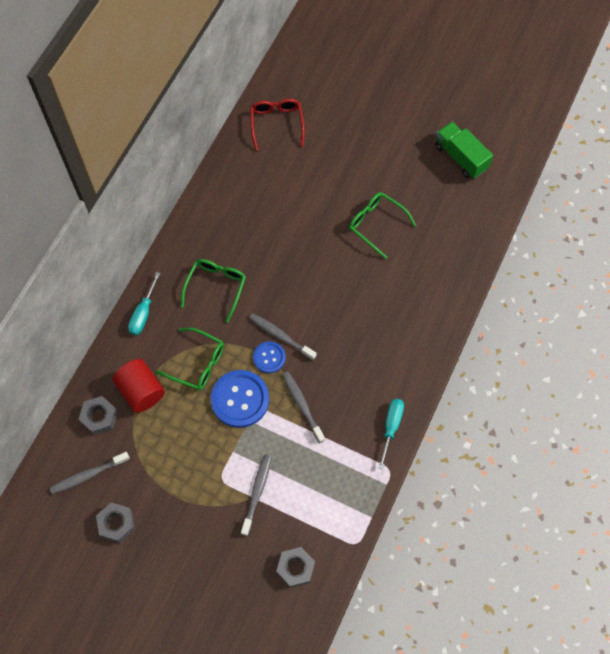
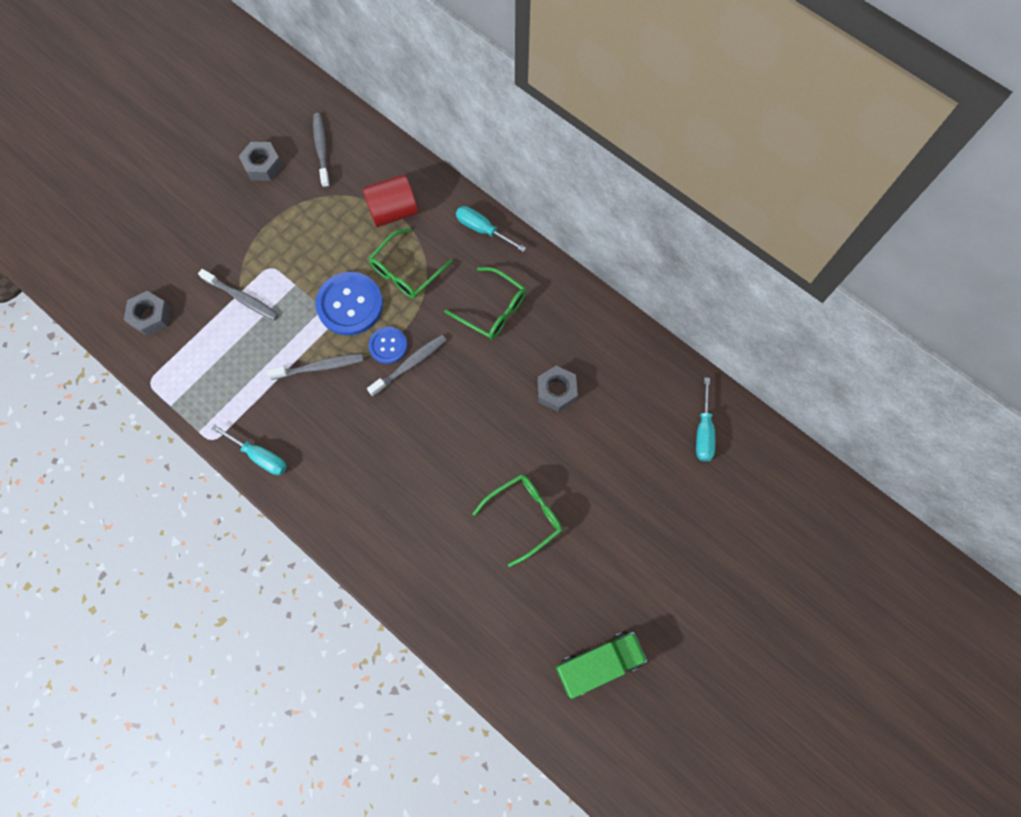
camera: 105 degrees right, 5 degrees up
grey nut [79,396,118,435] -> grey nut moved to [537,366,578,412]
red glasses [250,99,305,151] -> turquoise screwdriver [696,377,715,461]

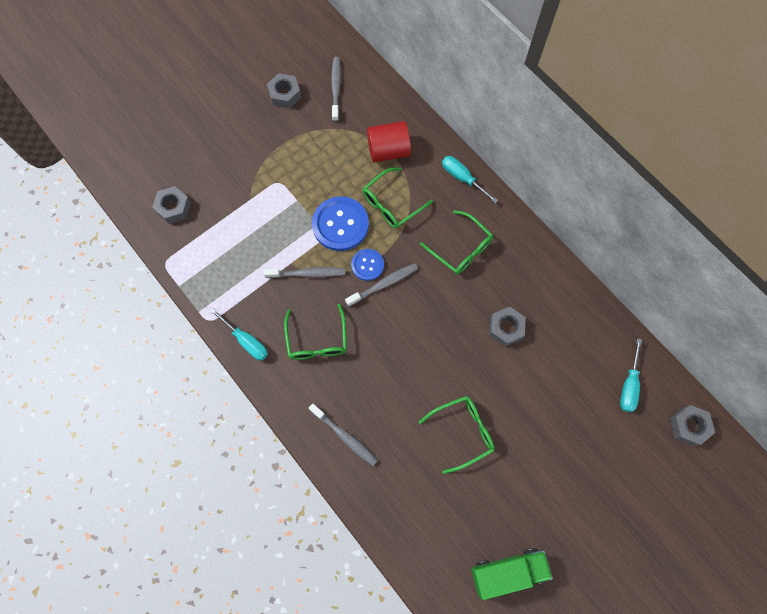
camera: 10 degrees right, 0 degrees up
grey toothbrush [198,269,279,320] -> grey toothbrush moved to [309,403,378,466]
none -> green glasses [284,304,347,360]
none -> grey nut [670,405,715,446]

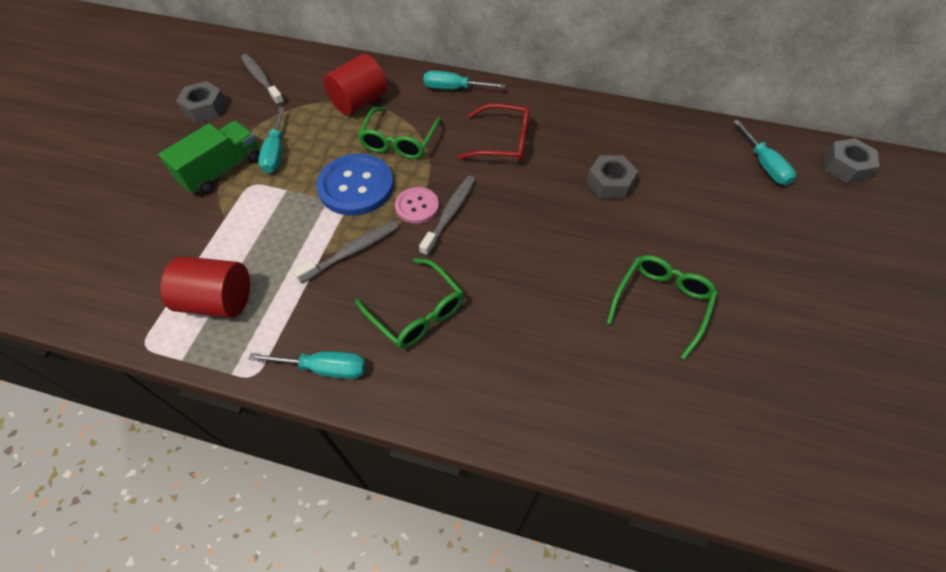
camera: 35 degrees left, 15 degrees down
grey nut [152,186,191,224] -> none
grey toothbrush [309,403,378,466] -> none
blue button [351,249,384,281] -> pink button [395,187,439,224]
green glasses [420,210,493,275] -> red glasses [458,104,530,162]
green truck [471,548,553,600] -> green truck moved to [158,121,260,194]
none -> red cylinder [160,256,250,318]
none -> turquoise screwdriver [258,107,284,173]

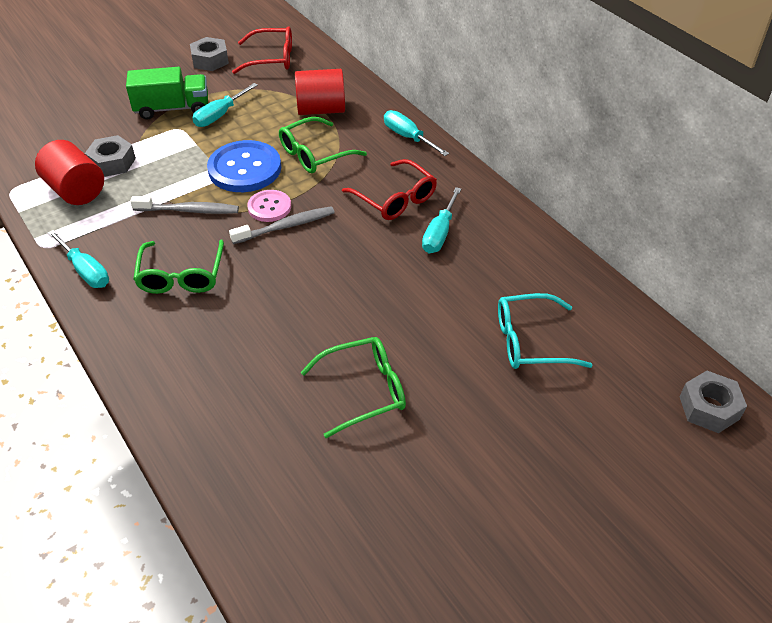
camera: 40 degrees right, 10 degrees down
grey toothbrush [241,54,284,105] -> red glasses [232,26,292,74]
grey nut [586,155,638,199] -> grey nut moved to [85,135,136,177]
turquoise screwdriver [733,120,796,185] -> turquoise screwdriver moved to [422,187,461,253]
none -> turquoise glasses [498,293,592,369]

